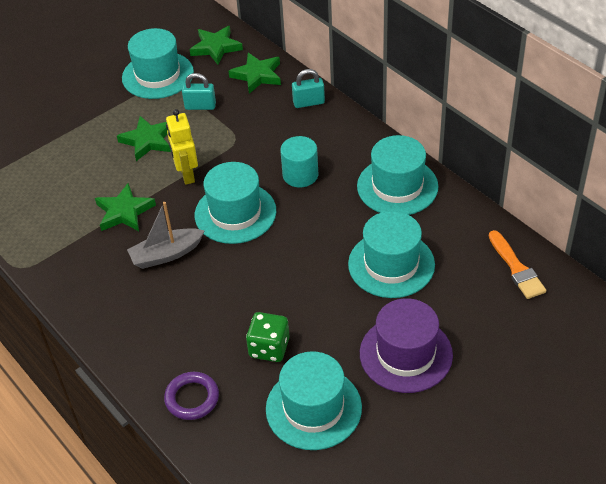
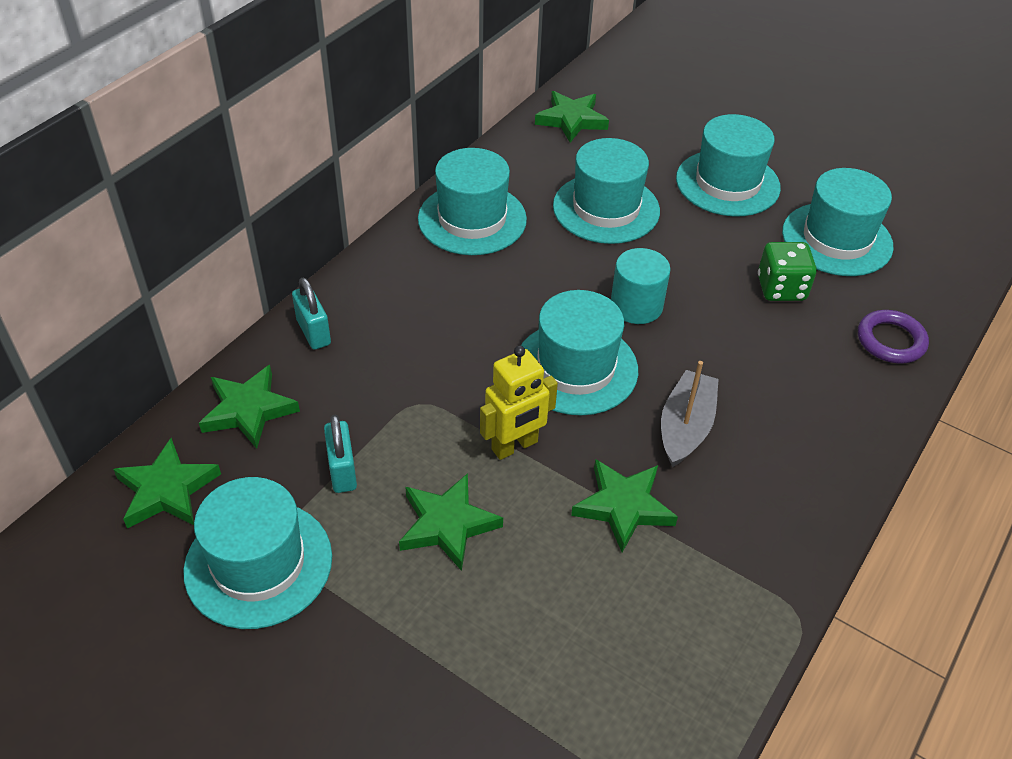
camera: 110 degrees left, 0 degrees up
grey boat [127,202,205,269] -> grey boat turned 120 degrees counterclockwise [661,361,719,467]
turquoise cylinder [280,136,318,187] -> turquoise cylinder moved to [611,248,671,324]
purple hat [360,298,453,393] -> turquoise hat [676,114,781,216]
orange brush [489,230,546,299] -> green star [535,91,609,143]

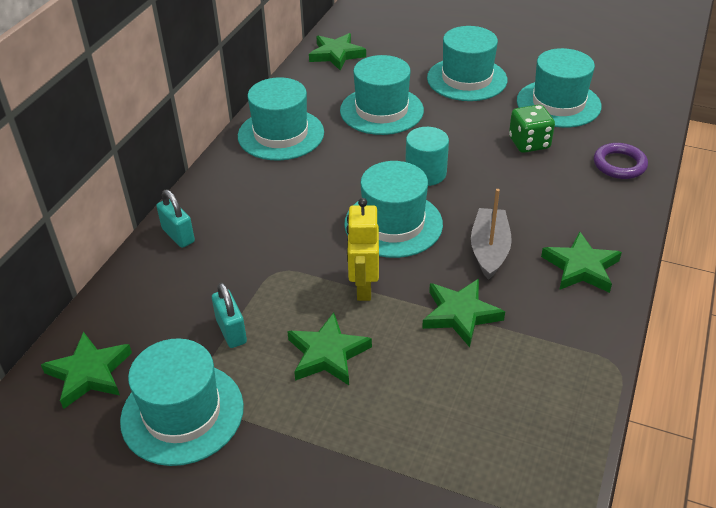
camera: 10 degrees left, 5 degrees down
green star [199,365,300,449] -> green star moved to [541,231,622,293]
yellow robot [480,346,558,460] -> yellow robot turned 135 degrees clockwise [347,198,379,301]

